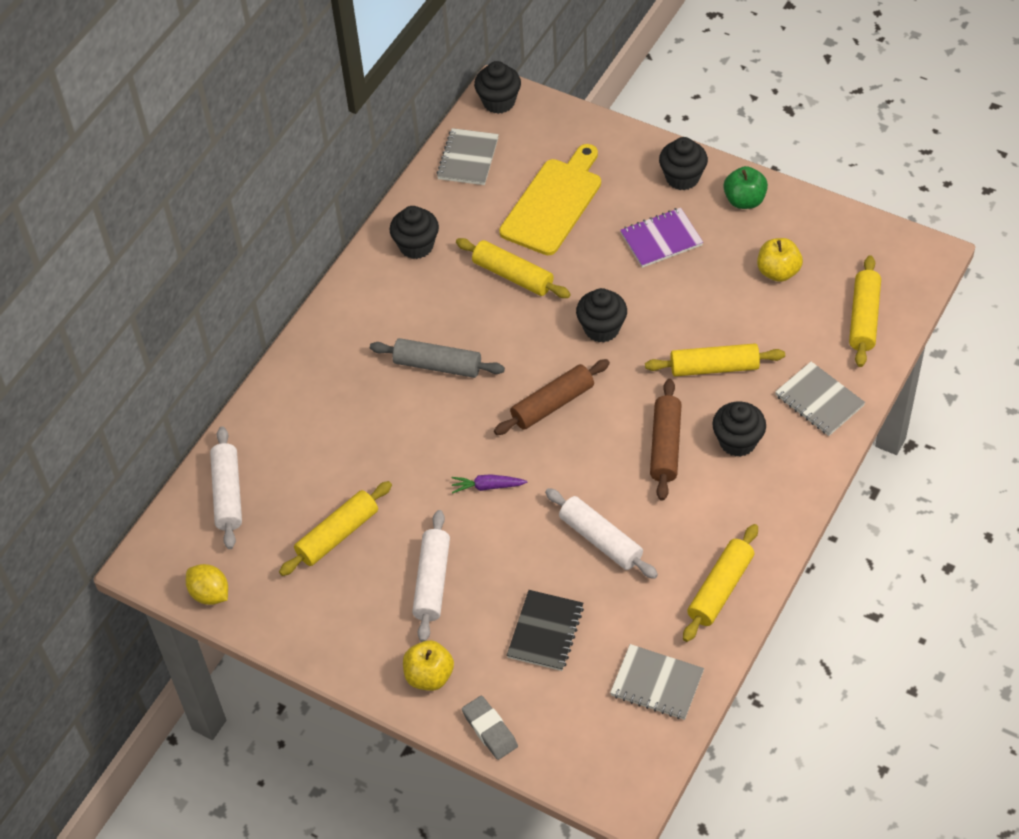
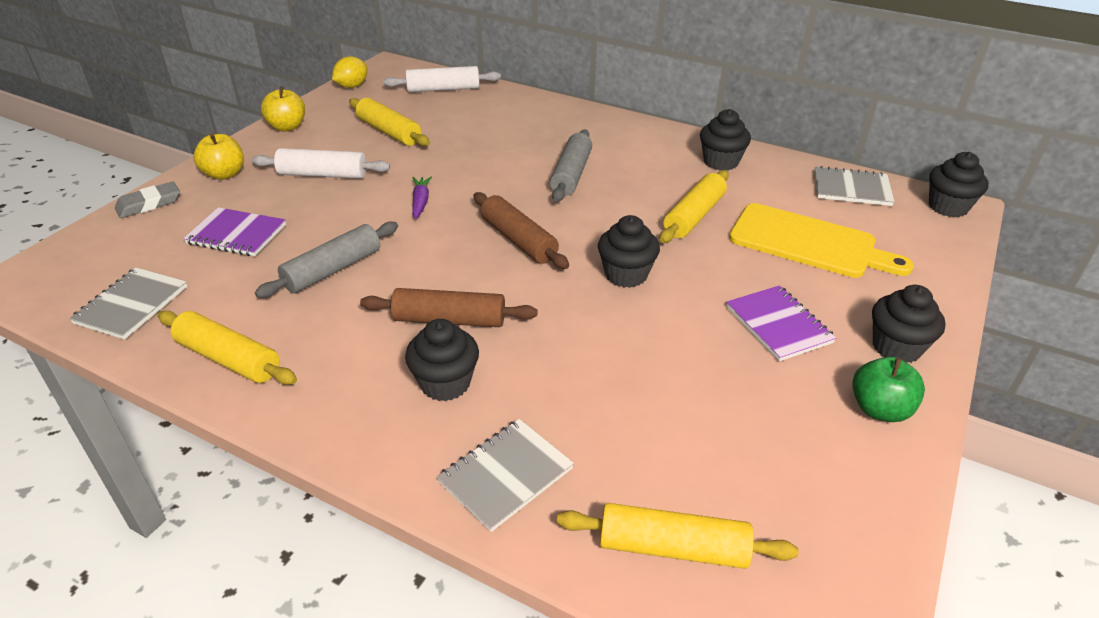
camera: 85 degrees right, 15 degrees down
black notebook [507,590,584,671] -> purple notebook [183,207,286,256]
white rolling pin [545,488,658,579] -> grey rolling pin [255,222,398,298]
yellow rolling pin [645,343,785,376] -> none
yellow apple [757,238,803,282] -> yellow apple moved to [261,86,305,132]

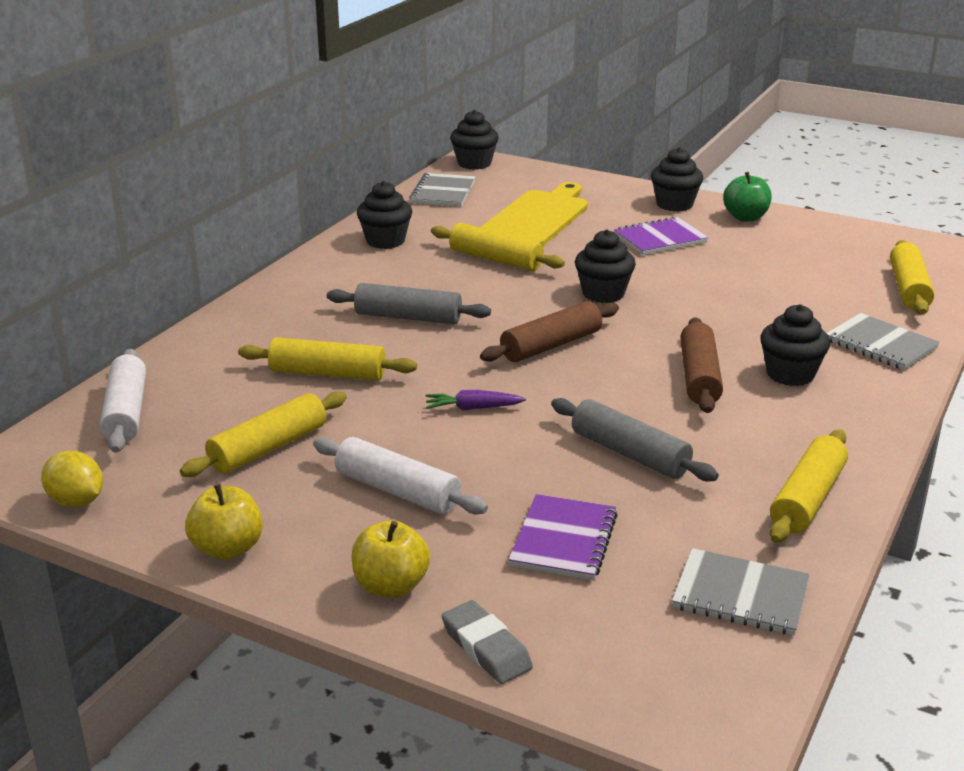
camera: 90 degrees left, 10 degrees down
white rolling pin [252,148,390,179] -> white rolling pin turned 60 degrees counterclockwise [313,437,488,515]
none -> yellow rolling pin [238,337,417,381]

